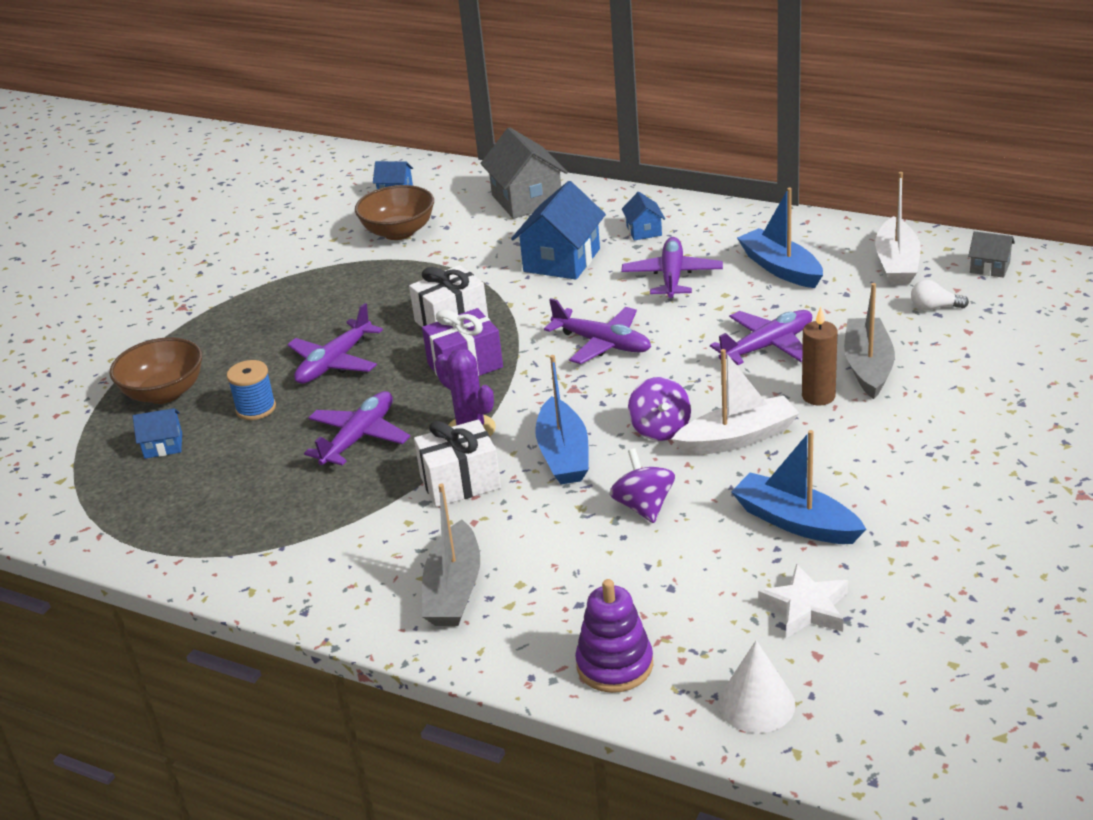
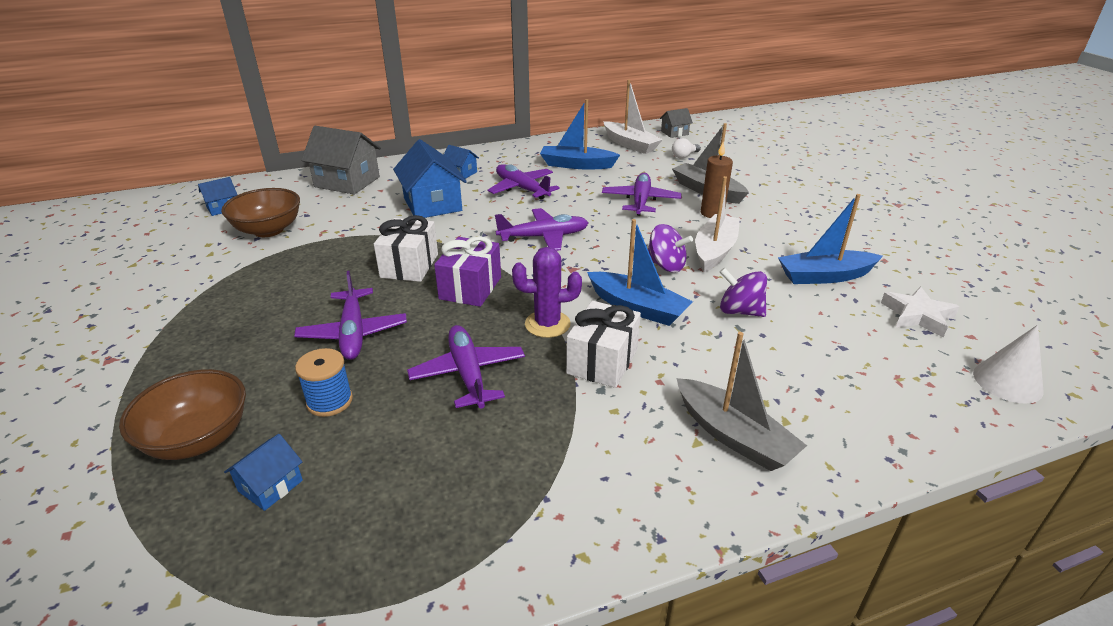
camera: 50 degrees left, 0 degrees up
purple stacking toy [575,579,653,693] -> none

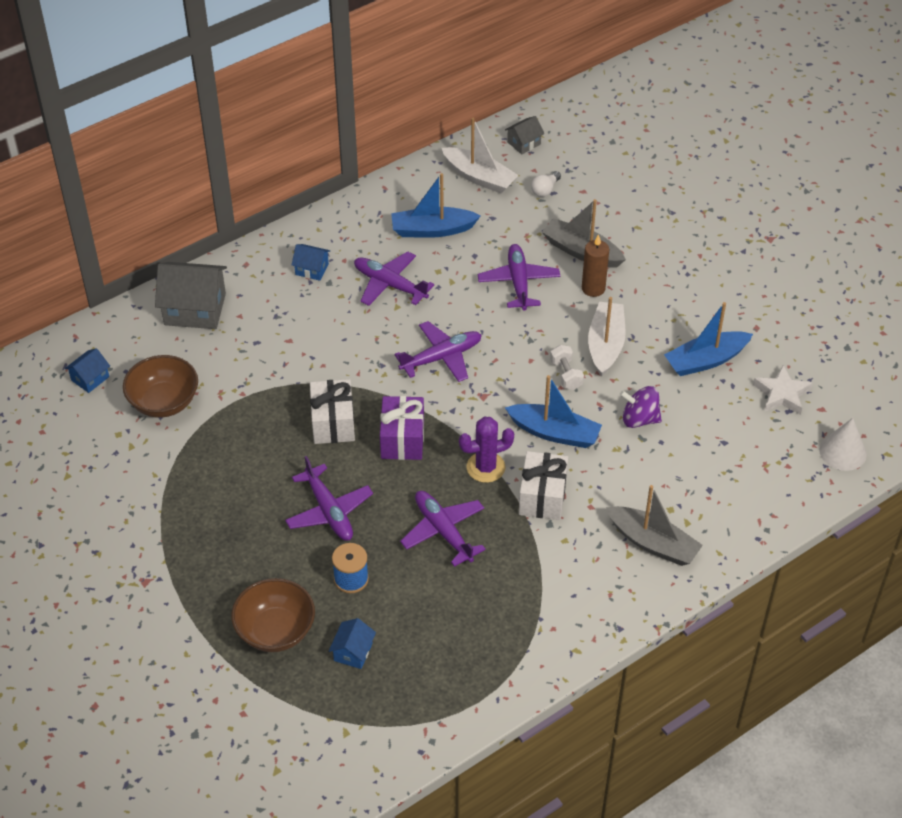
camera: 15 degrees left, 15 degrees up
blue house [393,139,467,218] -> none
purple spinning top [648,224,693,273] -> white dumbbell [550,345,584,390]

